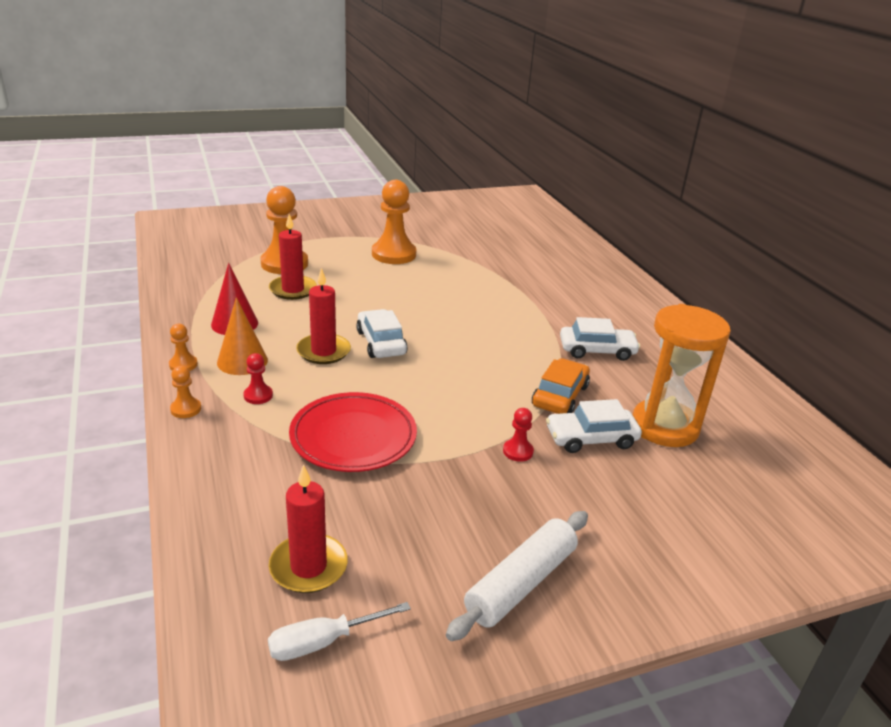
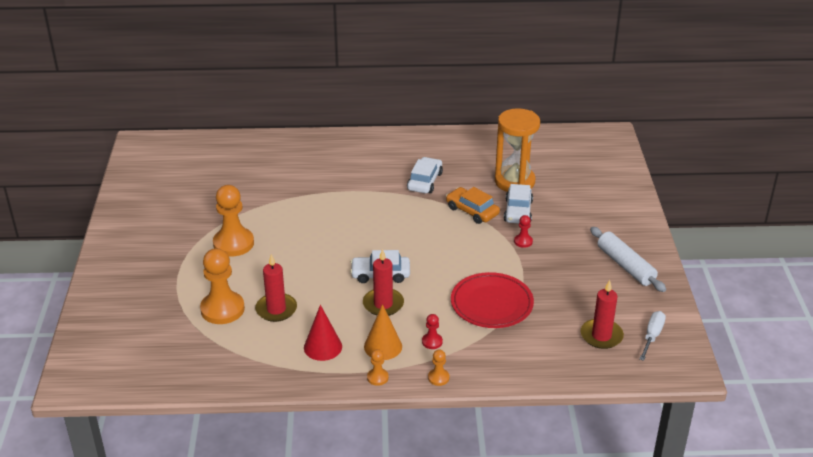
camera: 70 degrees left, 5 degrees up
white screwdriver [268,602,411,661] -> white screwdriver turned 150 degrees counterclockwise [639,311,666,361]

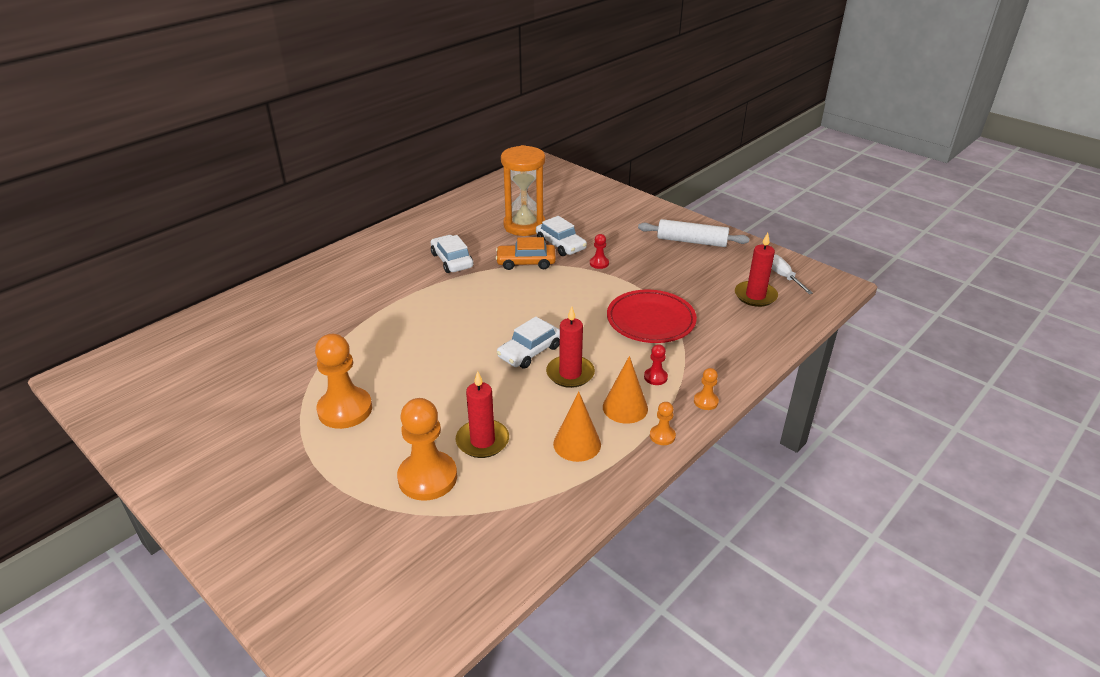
camera: 45 degrees left, 0 degrees up
red cone [304,305,342,361] -> orange cone [553,391,601,462]

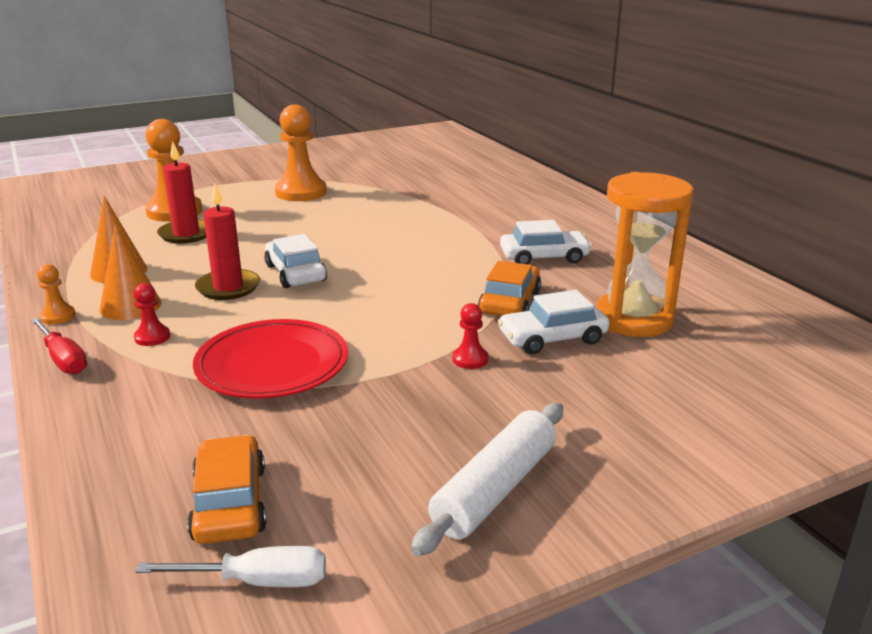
camera: 110 degrees right, 10 degrees down
orange pawn [694,368,719,410] -> red screwdriver [31,318,87,374]
red candle [735,233,778,307] -> orange car [187,435,266,544]

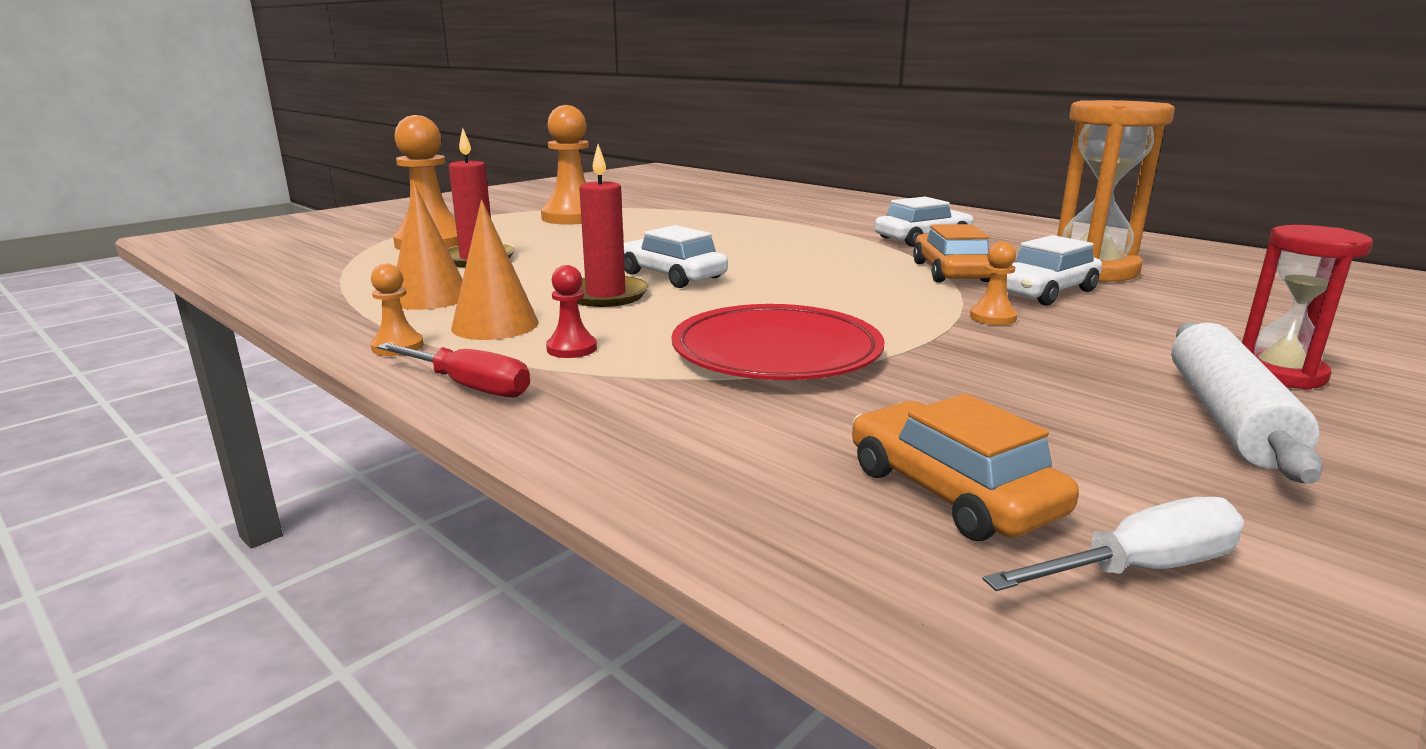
camera: 20 degrees left, 5 degrees down
red pawn [452,303,489,369] -> orange pawn [970,242,1017,325]
none -> red hourglass [1242,225,1373,390]

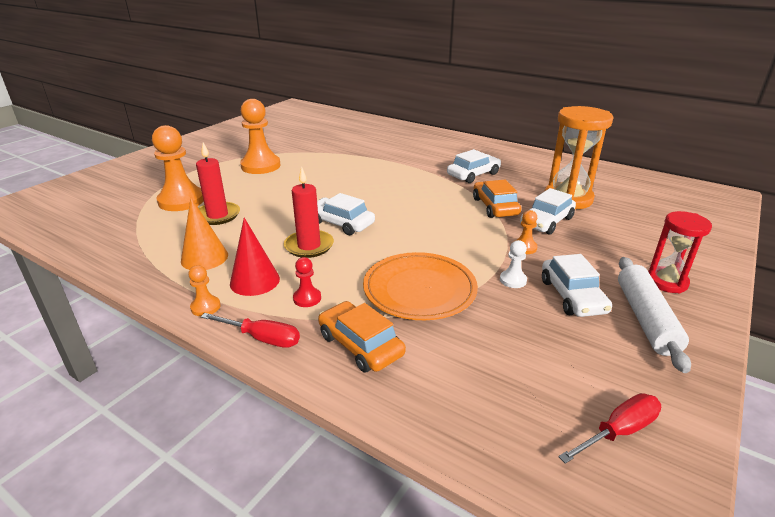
camera: 10 degrees left, 10 degrees up
orange cone [451,200,539,340] -> red cone [230,218,280,296]
red plate [672,304,885,380] -> orange plate [363,252,478,320]
orange car [852,394,1079,541] -> orange car moved to [318,301,406,373]
white screwdriver [983,497,1244,591] -> red screwdriver [558,393,661,464]
none -> white pawn [500,240,527,288]
none -> white car [542,254,612,317]

